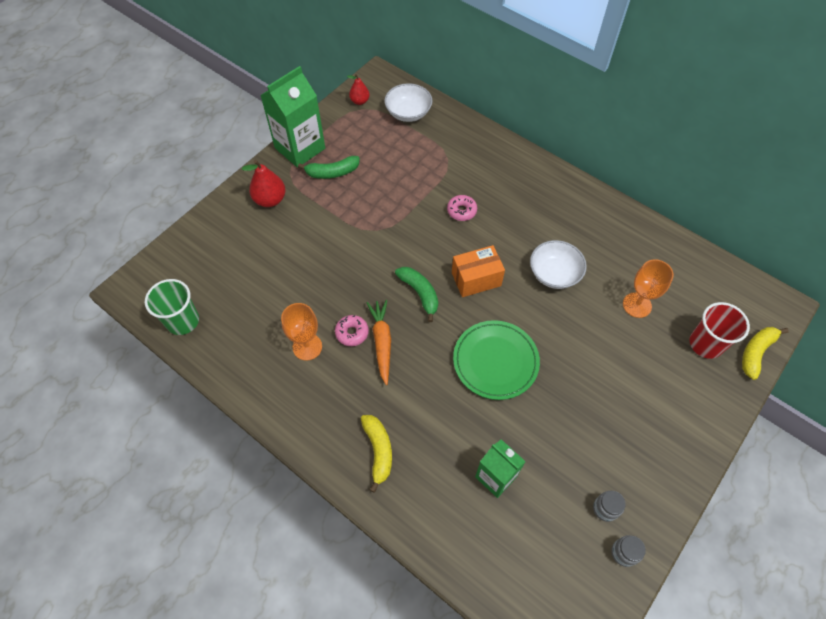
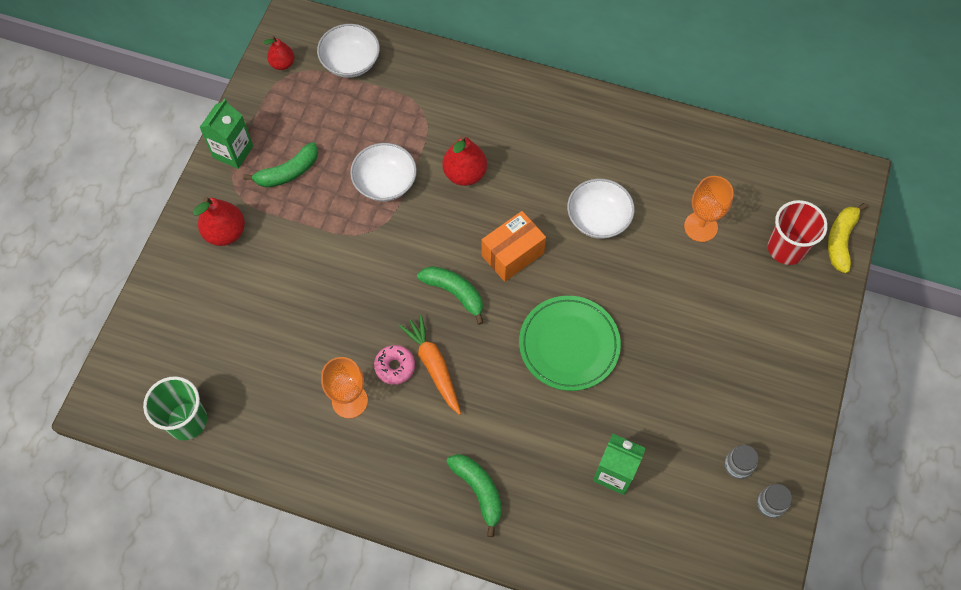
camera: 20 degrees left, 5 degrees up
green carton [260,66,325,168] -> green carton [199,99,253,169], size x0.62
yellow banana [361,415,392,493] -> green banana [446,454,502,537]
pink donut [447,195,477,221] -> red pear [442,135,487,186]
none -> white bowl [350,143,417,201]

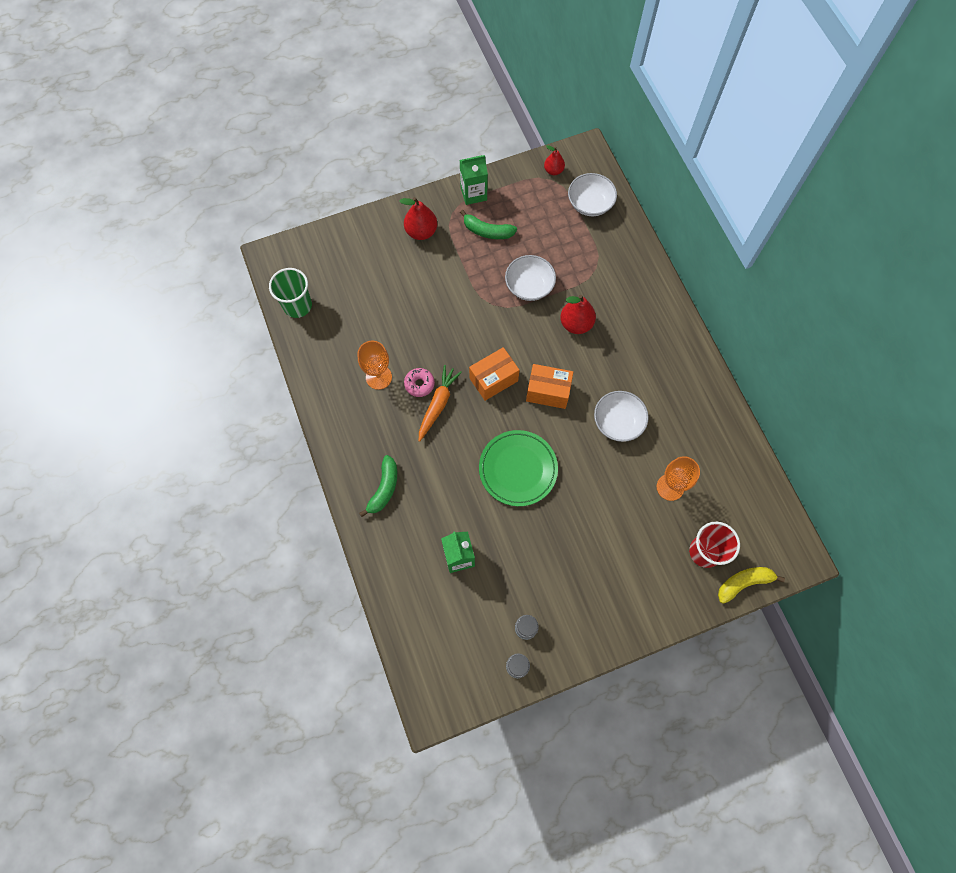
camera: 50 degrees right, 5 degrees up
green banana [417,266,484,325] -> orange box [469,347,520,401]

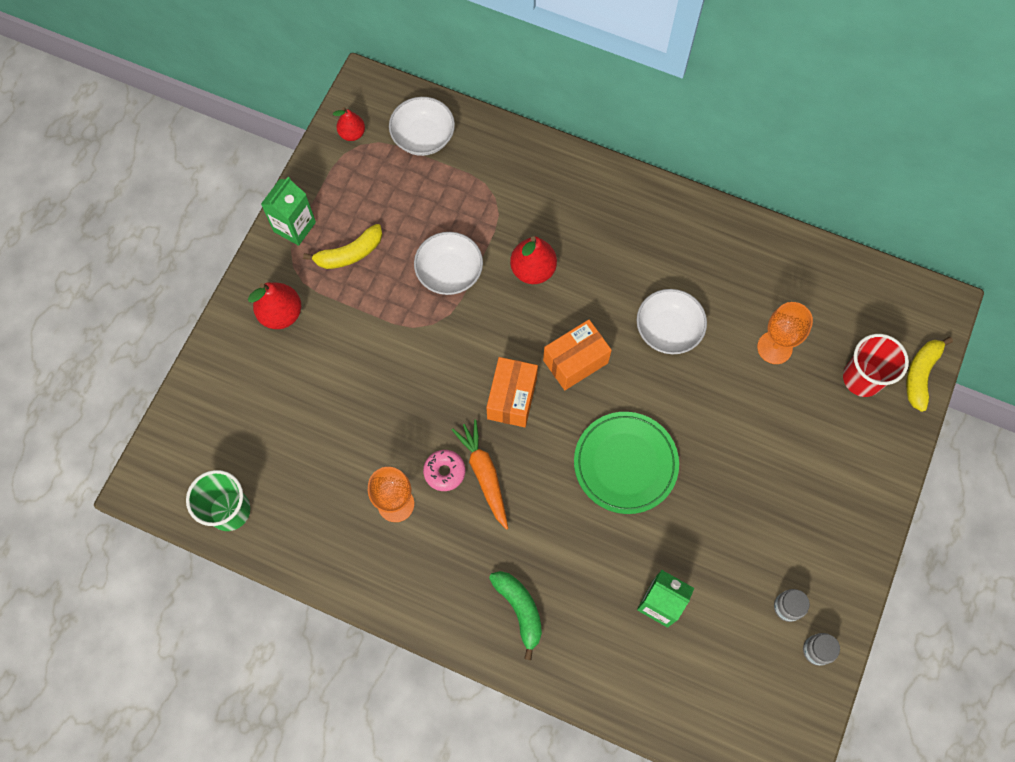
camera: 45 degrees left, 0 degrees up
green banana [460,210,517,239] -> yellow banana [303,224,382,269]

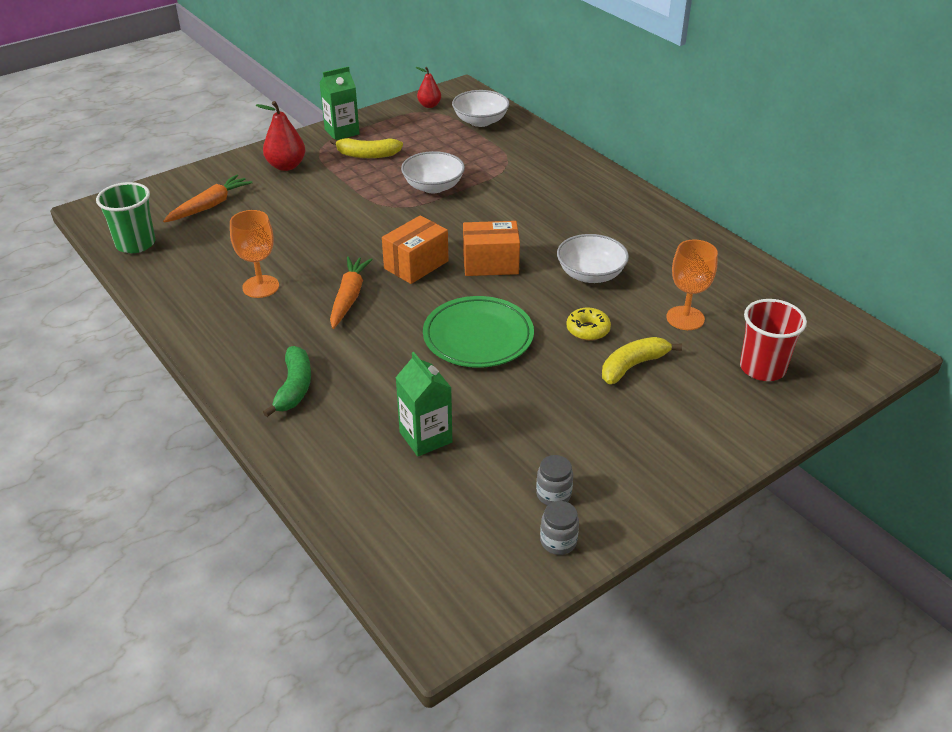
camera: 30 degrees right, 30 degrees down
pink donut [423,450,465,491] -> none
red pear [510,236,557,284] -> none
yellow banana [906,337,953,412] -> yellow banana moved to [602,337,682,384]
none -> orange carrot [163,174,253,223]
none -> yellow donut [566,308,611,341]

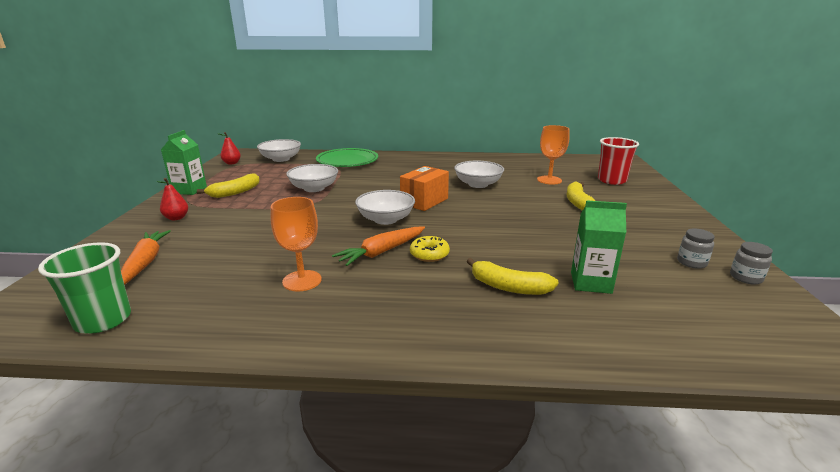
camera: 50 degrees left, 15 degrees down
red pear [256,101,305,171] -> red pear [156,178,188,220], size x0.64
green banana [263,346,311,417] -> none
orange carrot [330,257,373,329] -> orange carrot turned 90 degrees counterclockwise [332,227,425,266]
orange box [382,215,449,284] -> white bowl [355,190,415,225]
green plate [423,296,534,368] -> green plate moved to [316,148,378,167]
yellow donut [566,308,611,341] -> yellow donut moved to [410,236,450,262]
none -> yellow banana [466,258,559,295]

